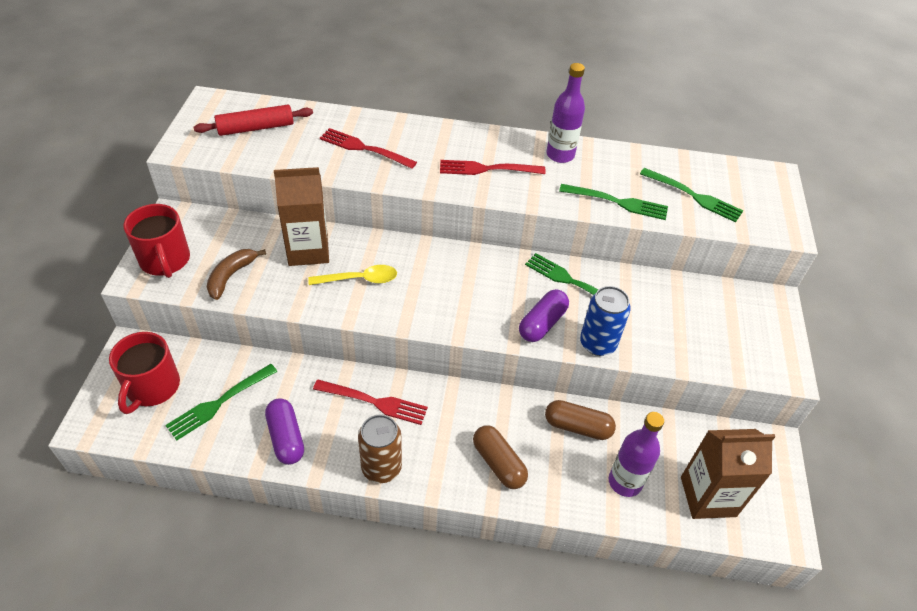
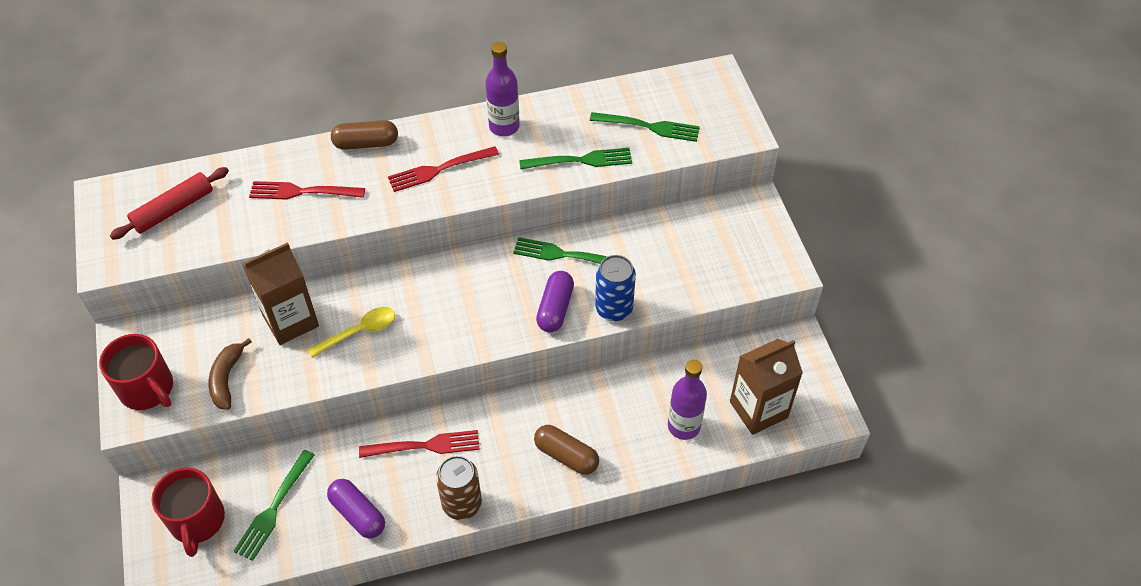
camera: 20 degrees left, 5 degrees up
brown capsule [545,400,616,440] -> brown capsule moved to [331,120,398,150]

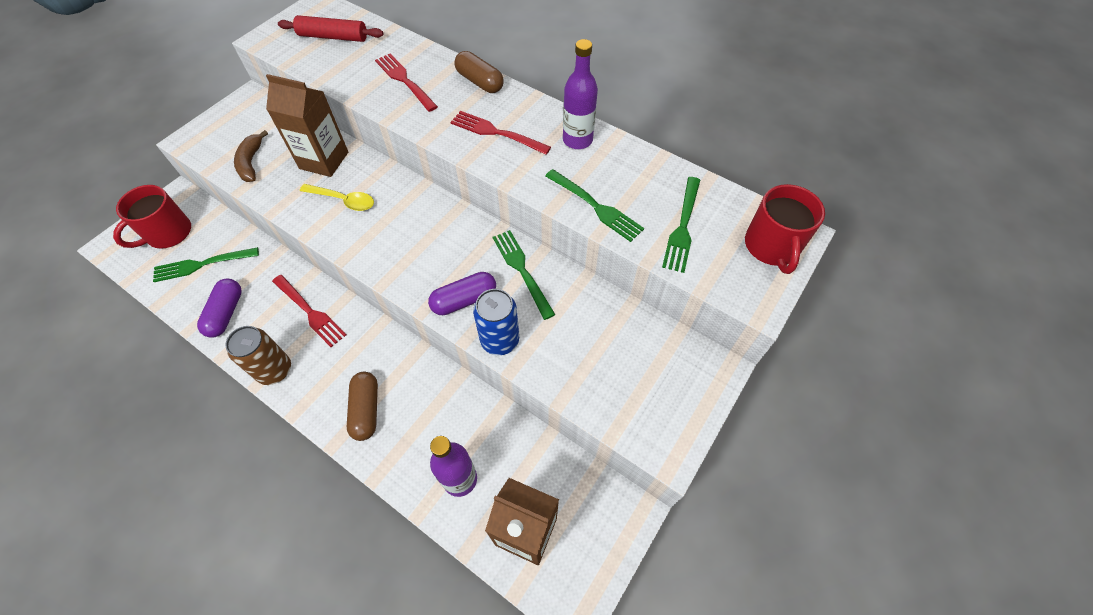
camera: 50 degrees right, 5 degrees up
red mug [99,334,173,410] -> red mug moved to [745,184,825,274]
brown banana [208,338,252,410] -> brown banana turned 60 degrees counterclockwise [234,130,268,182]
green fork [590,112,700,142] -> green fork turned 45 degrees clockwise [662,177,700,273]

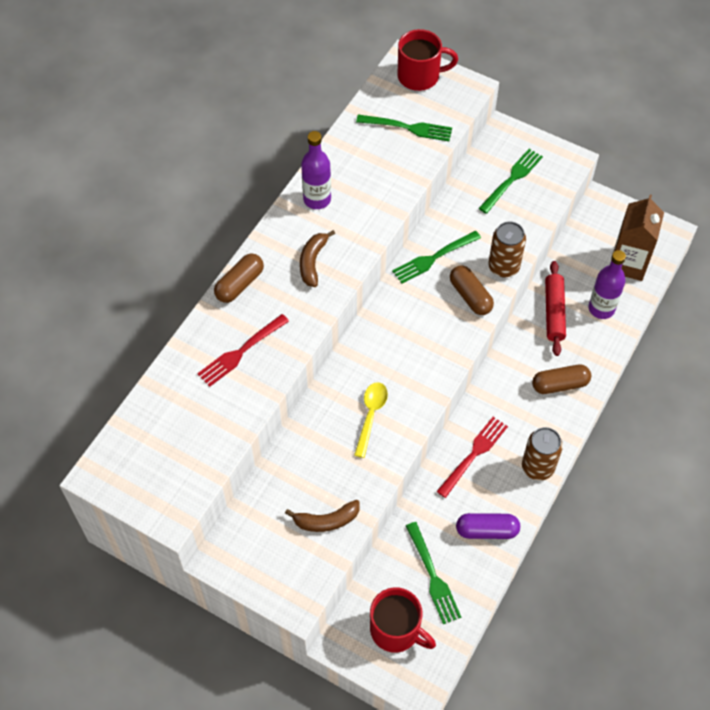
camera: 95 degrees left, 0 degrees up
brown carton [266,74,348,177] -> none
red rolling pin [278,15,383,42] -> red rolling pin moved to [545,261,566,356]
purple capsule [428,272,496,315] -> brown capsule [450,266,494,315]
red fork [451,111,551,155] -> brown banana [300,230,335,287]
blue can [473,289,519,355] -> brown can [488,222,526,277]
green fork [545,169,644,242] -> green fork moved to [479,149,543,214]

